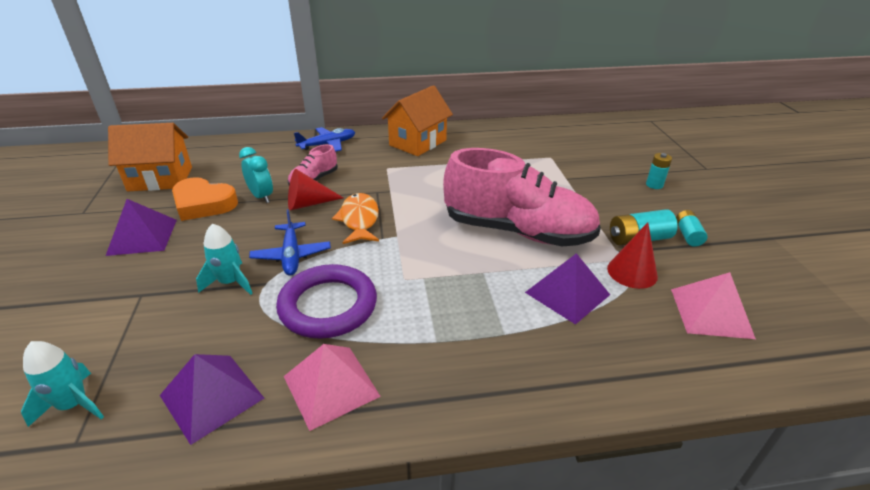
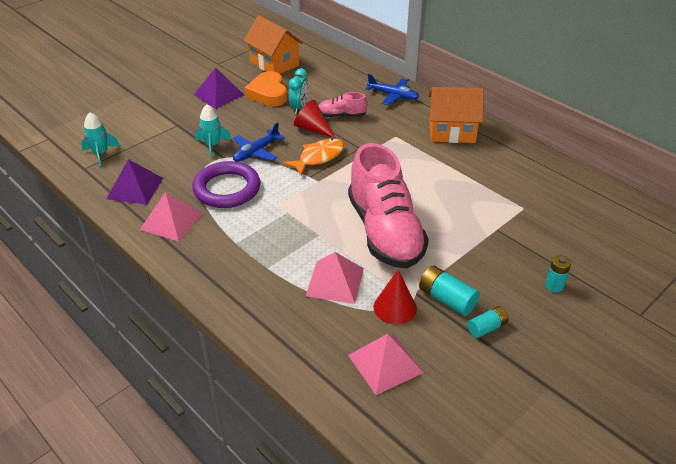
camera: 55 degrees right, 5 degrees up
purple pyramid [525,253,610,325] -> pink pyramid [306,252,364,304]

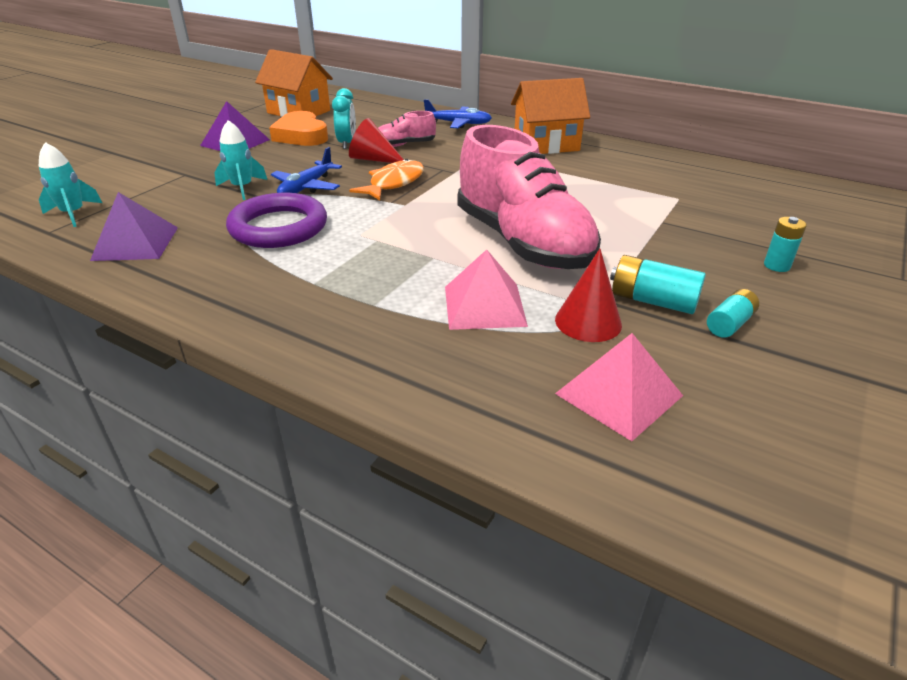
camera: 15 degrees left, 5 degrees down
pink pyramid [140,192,202,242] -> none

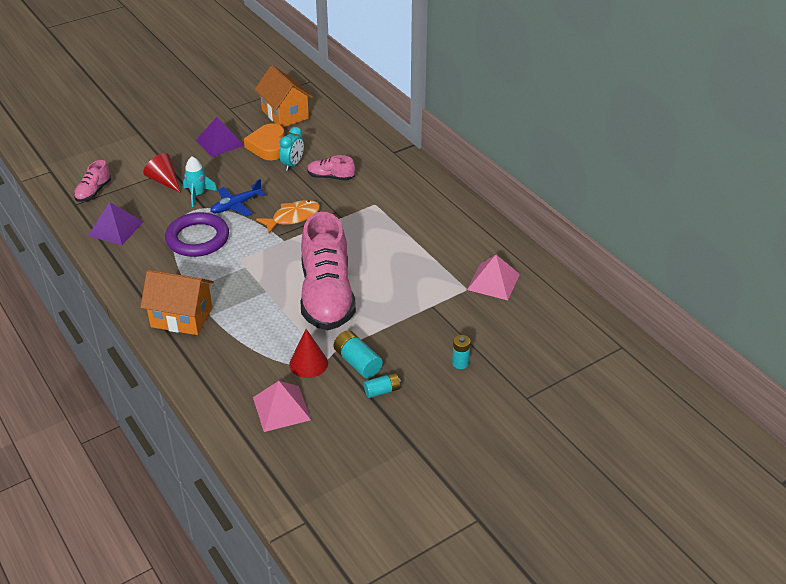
camera: 25 degrees right, 5 degrees up
turquoise rocket [39,142,102,227] -> pink shoe [74,160,111,202]
red cone [349,118,404,163] -> red cone moved to [143,153,181,193]
blue plane [424,99,492,128] -> none
pink pyramid [445,249,528,330] -> pink pyramid moved to [467,255,520,300]
orange house [511,78,590,154] -> orange house moved to [140,270,214,335]

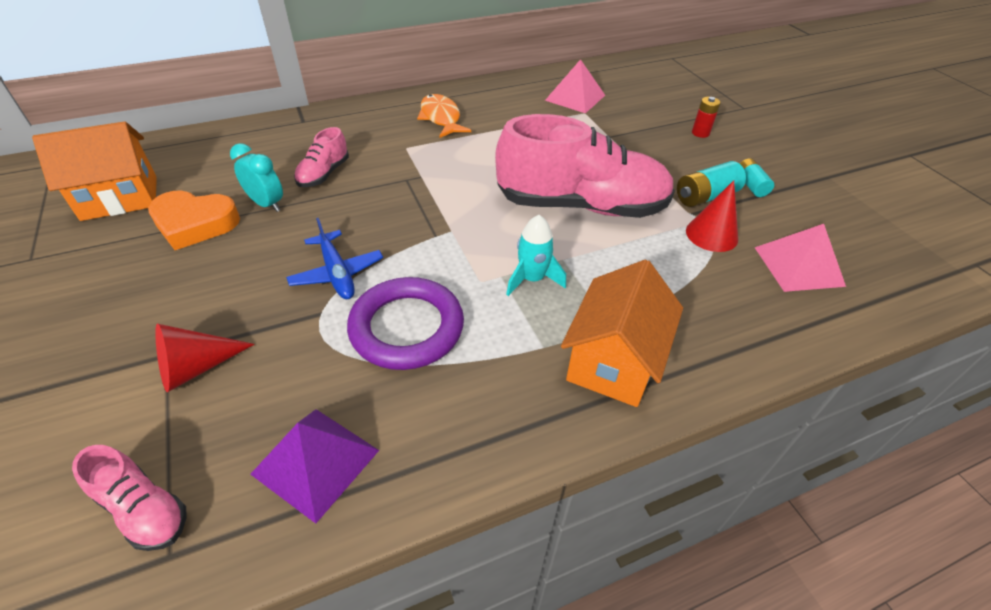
camera: 80 degrees left, 5 degrees up
turquoise rocket [183,156,217,207] -> turquoise rocket moved to [506,215,566,296]
purple pyramid [196,117,244,157] -> none
orange fish [256,200,320,233] -> orange fish moved to [417,94,471,138]
turquoise battery [452,335,470,369] -> red battery [692,97,721,138]

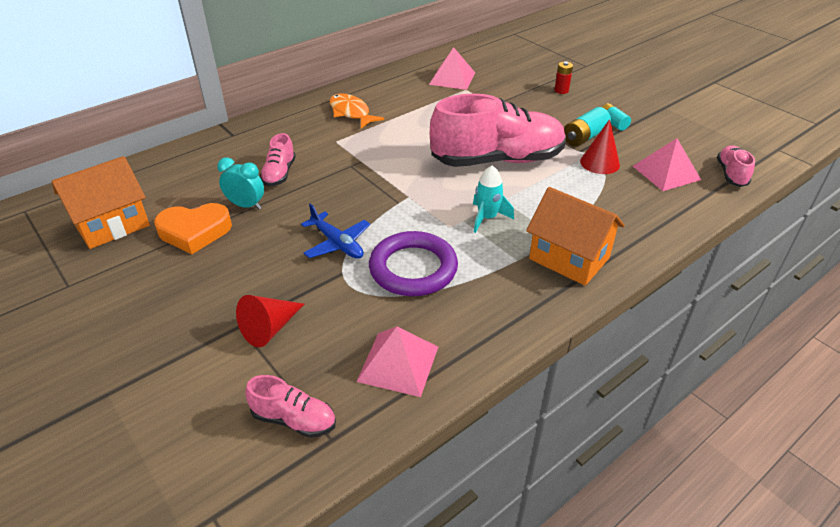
camera: 15 degrees left, 5 degrees down
purple pyramid [250,409,379,524] -> pink pyramid [356,326,438,397]
orange house [561,260,683,407] -> orange house turned 60 degrees counterclockwise [526,187,625,286]
none -> pink shoe [717,146,755,187]

